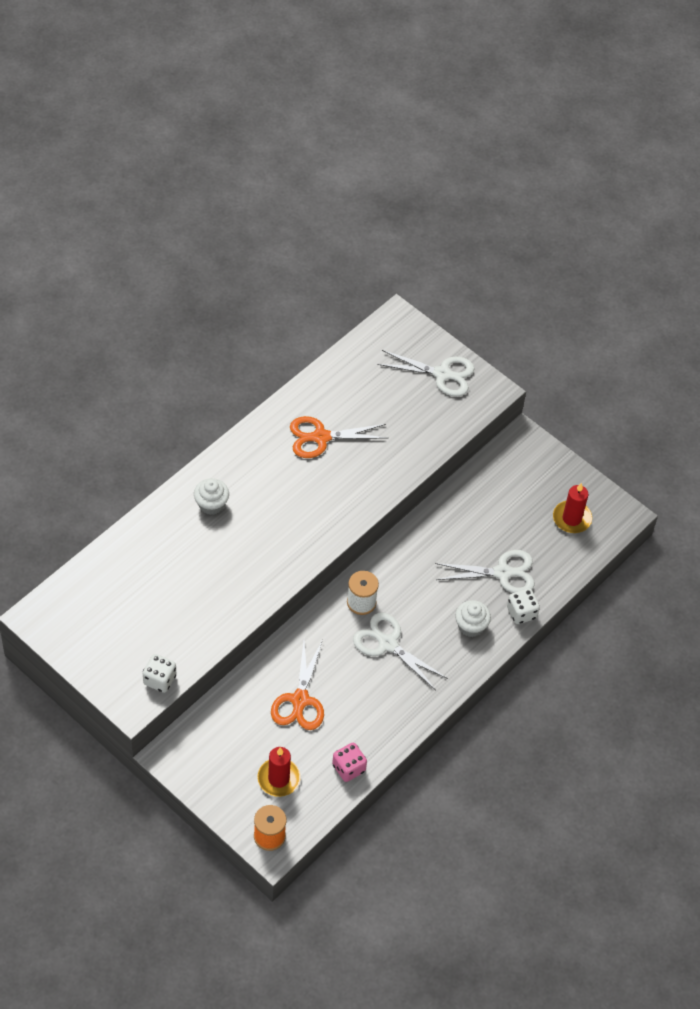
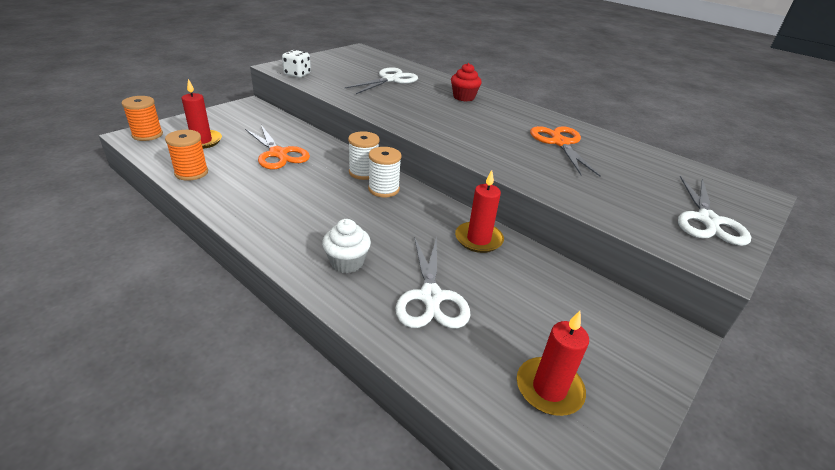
camera: 90 degrees right, 20 degrees down
white cupcake [194,478,229,515] -> red cupcake [451,63,482,101]
orange scissors [271,642,324,730] -> orange scissors turned 135 degrees counterclockwise [245,125,310,169]
pink dice [332,743,367,782] -> orange spool [165,130,208,181]
white scissors [353,613,448,690] -> white scissors moved to [345,67,418,94]
white dice [507,588,540,624] -> none
none -> white spool [348,131,380,180]
none -> red candle [455,170,504,253]

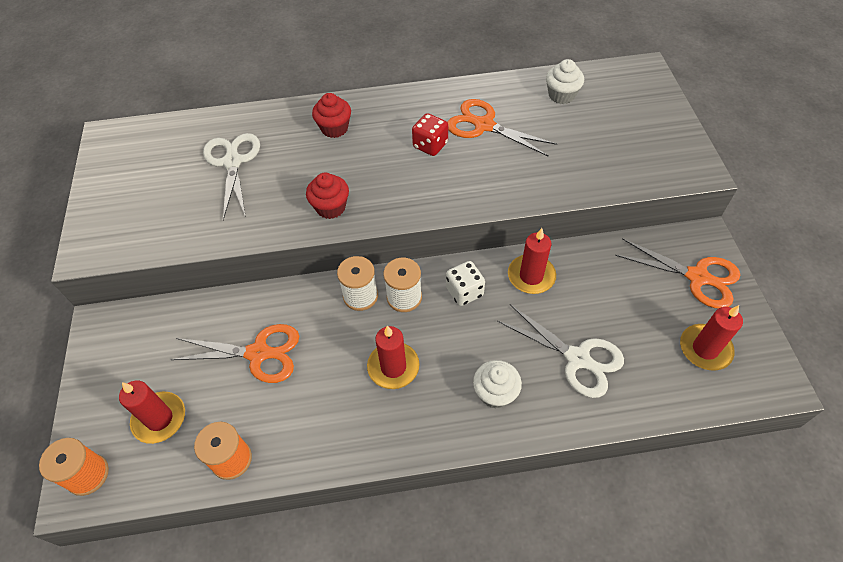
camera: 45 degrees left, 20 degrees up
white dice [282,50,311,78] -> white dice moved to [446,261,485,306]
white scissors [678,176,751,246] -> none
none -> red cupcake [306,172,349,219]
none -> red candle [367,325,420,389]
none -> red dice [412,113,448,156]
none -> white cupcake [546,59,584,104]
none -> orange scissors [615,238,740,309]

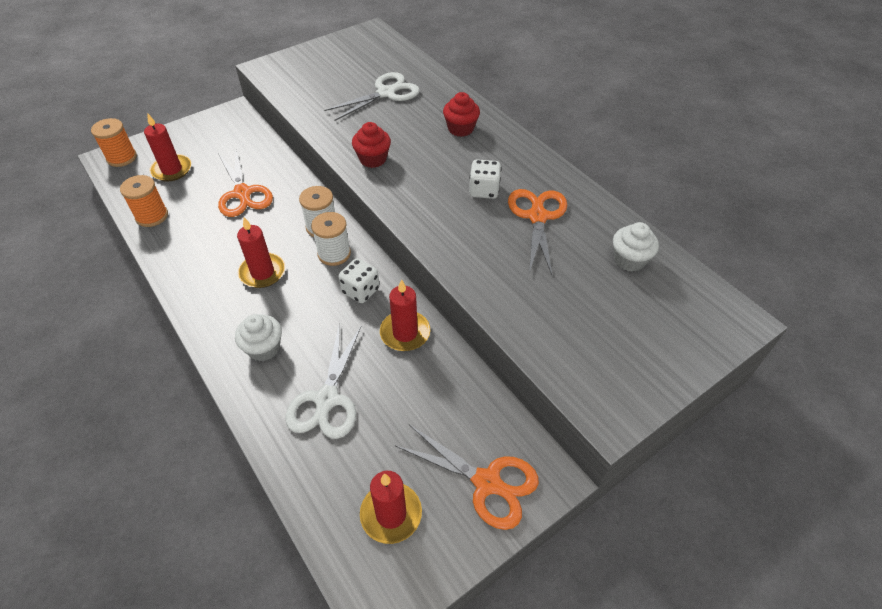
camera: 60 degrees right, 5 degrees down
red dice [412,113,448,156] -> white dice [469,159,501,199]
orange scissors [615,238,740,309] -> orange scissors turned 60 degrees counterclockwise [396,424,539,530]

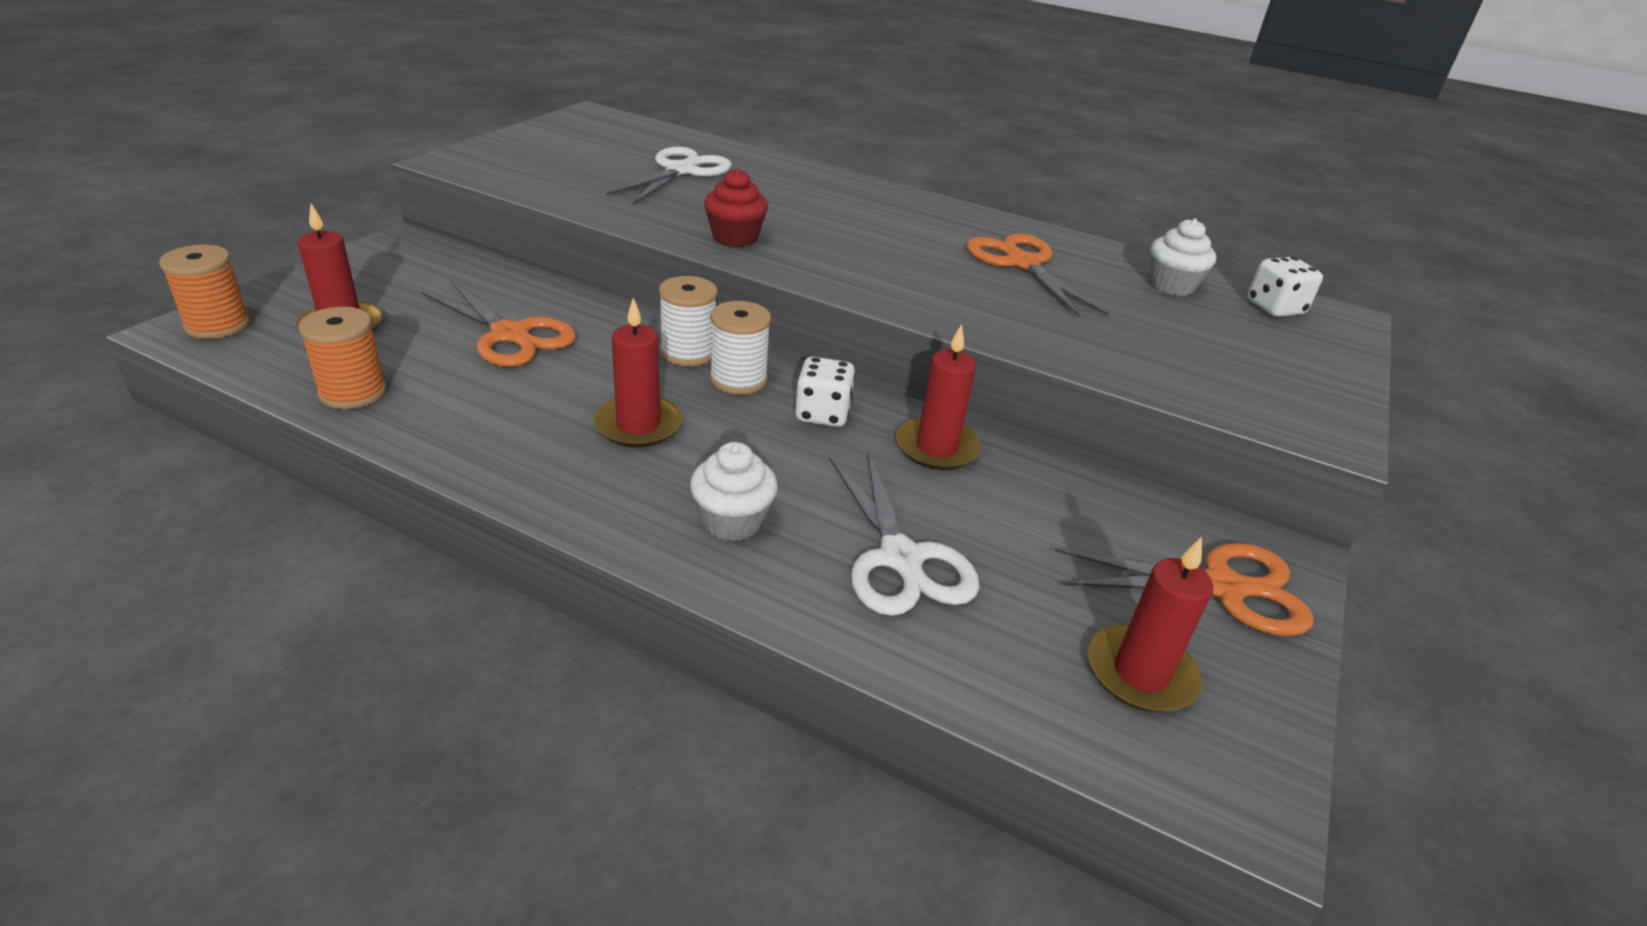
camera: 30 degrees left, 15 degrees down
red cupcake [443,92,480,137] -> none
white dice [469,159,501,199] -> white dice moved to [1248,257,1323,317]

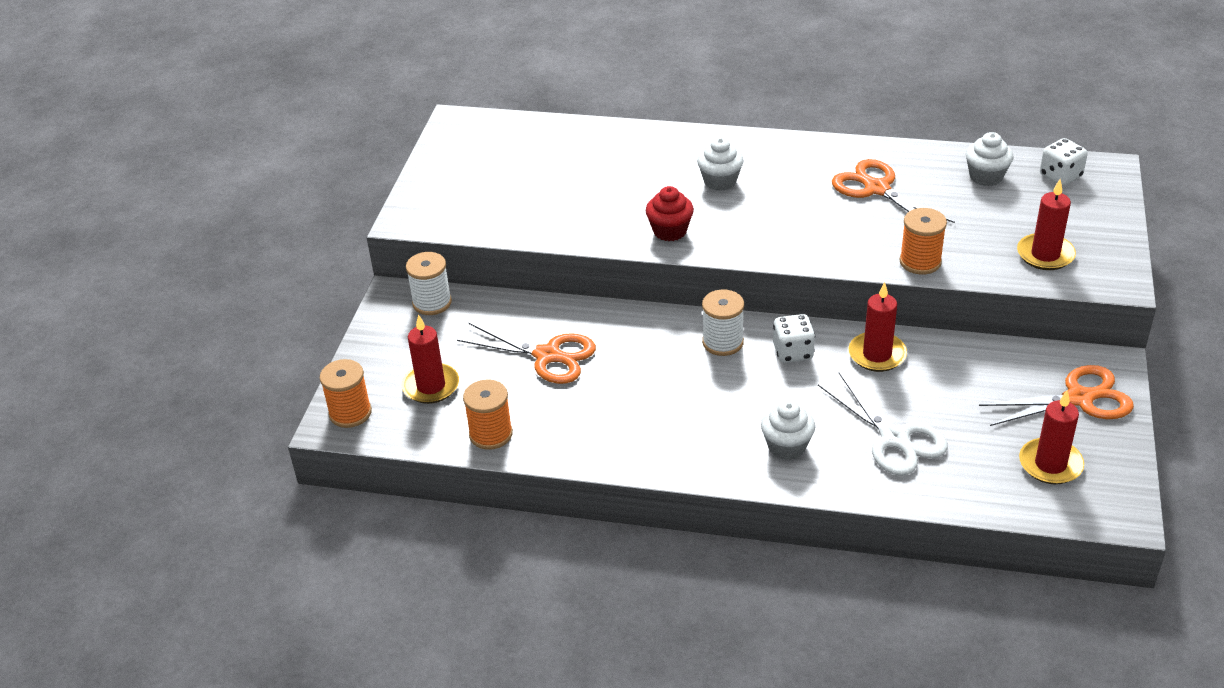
camera: 10 degrees left, 5 degrees up
red candle [594,297,682,448] -> red candle moved to [1017,179,1076,270]
white scissors [606,147,732,205] -> none
white spool [659,276,718,366] -> white spool moved to [406,252,452,315]
none -> white cupcake [697,137,744,191]
none -> orange spool [900,208,947,275]

